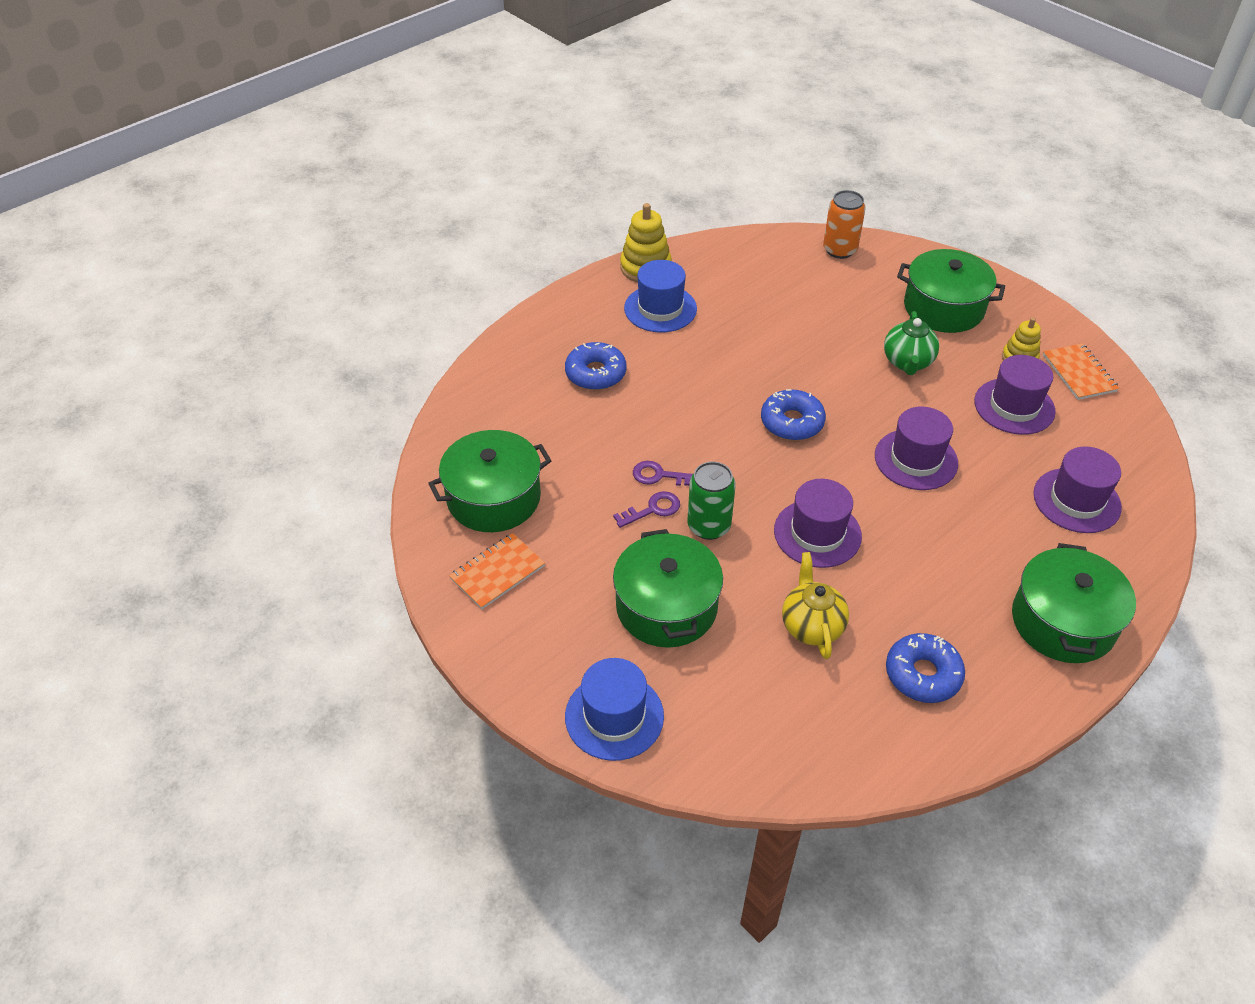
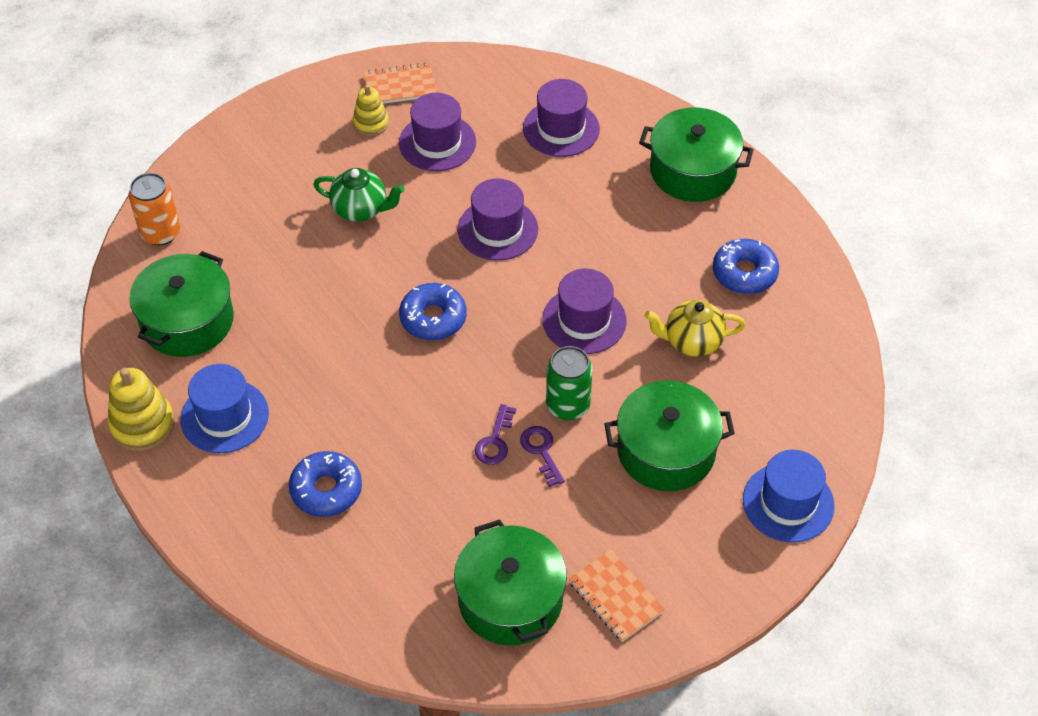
camera: 85 degrees left, 5 degrees up
green pot [897,249,1005,333] -> green pot moved to [129,251,234,357]

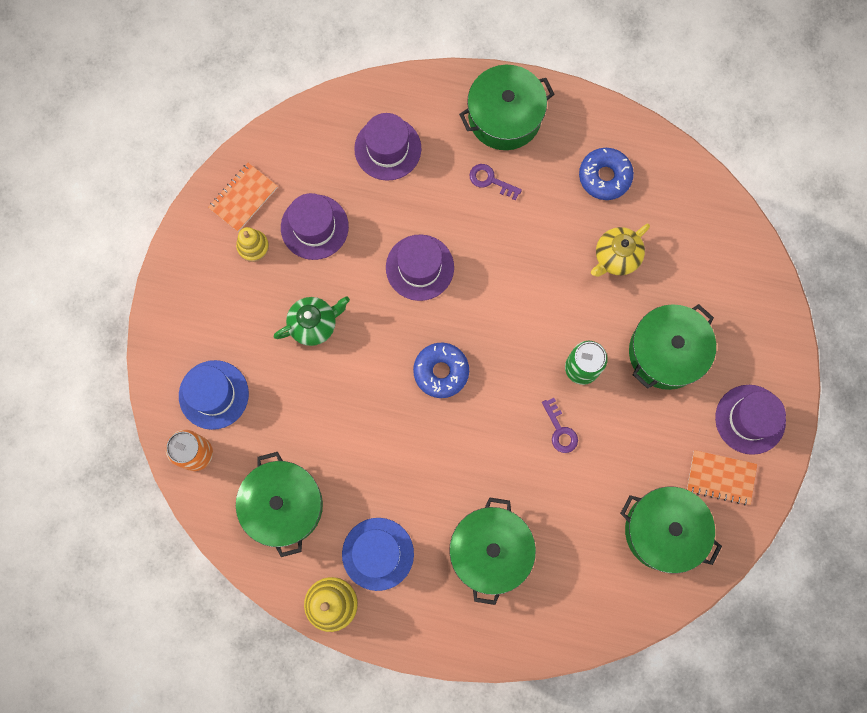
camera: 40 degrees left, 25 degrees up
blue donut [289,451,362,517] -> green pot [449,497,536,605]
purple key [520,426,565,487] -> purple key moved to [469,164,522,201]
purple hat [542,269,627,354] -> purple hat moved to [715,385,786,455]
blue hat [743,450,835,543] -> blue hat moved to [179,360,249,430]

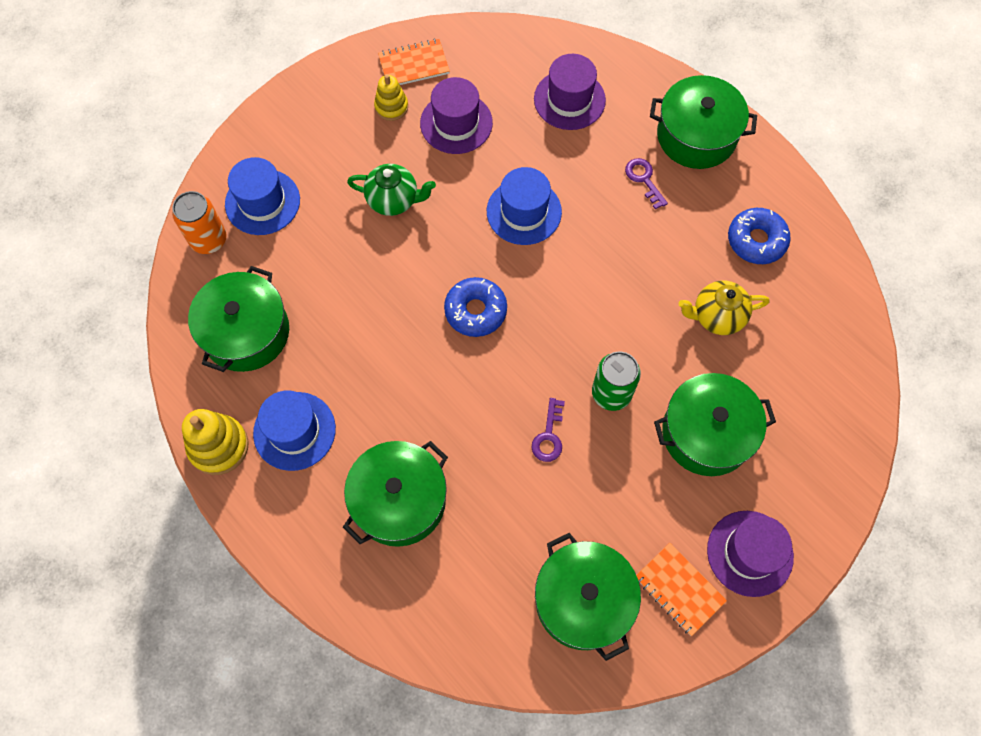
camera: 35 degrees right, 10 degrees down
purple hat [386,234,454,301] -> blue hat [487,167,562,245]

